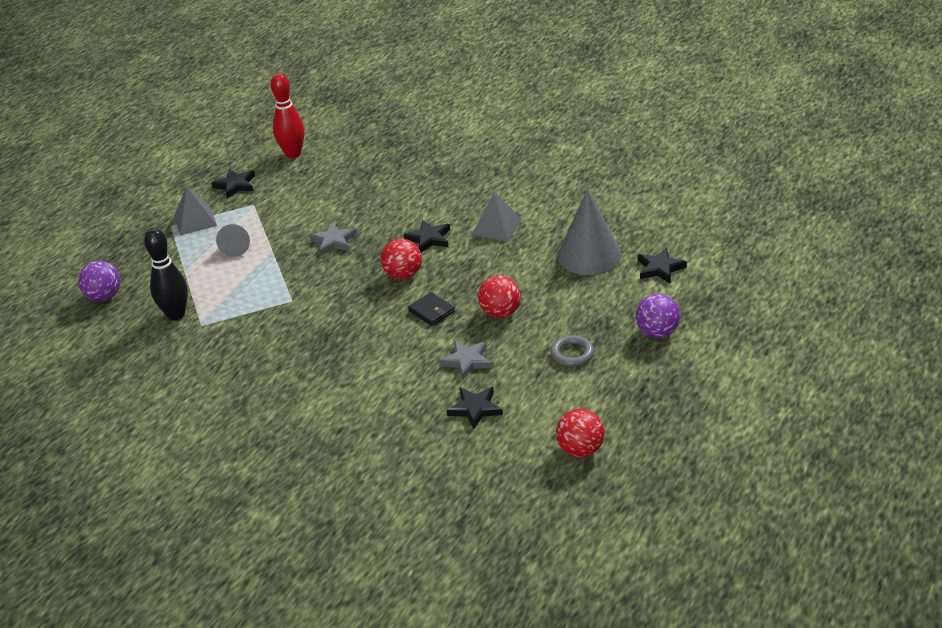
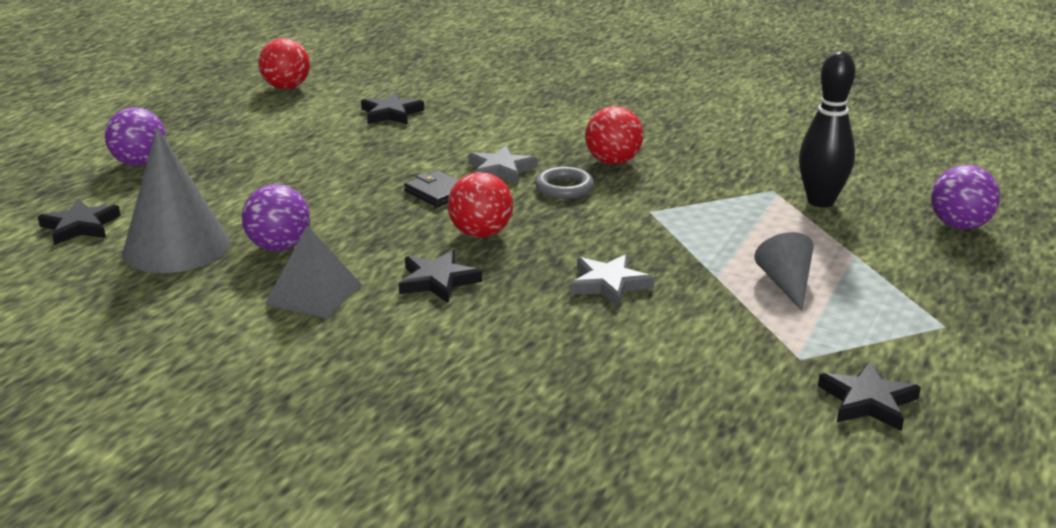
camera: 175 degrees right, 10 degrees down
grey pyramid [174,187,217,236] -> none
red bowling pin [271,73,304,158] -> none
grey star [439,340,492,380] -> grey star moved to [468,146,538,184]
red ball [478,275,521,318] -> red ball moved to [585,106,643,165]
grey ring [550,335,594,367] -> grey ring moved to [535,167,594,199]
none -> purple ball [242,184,310,251]

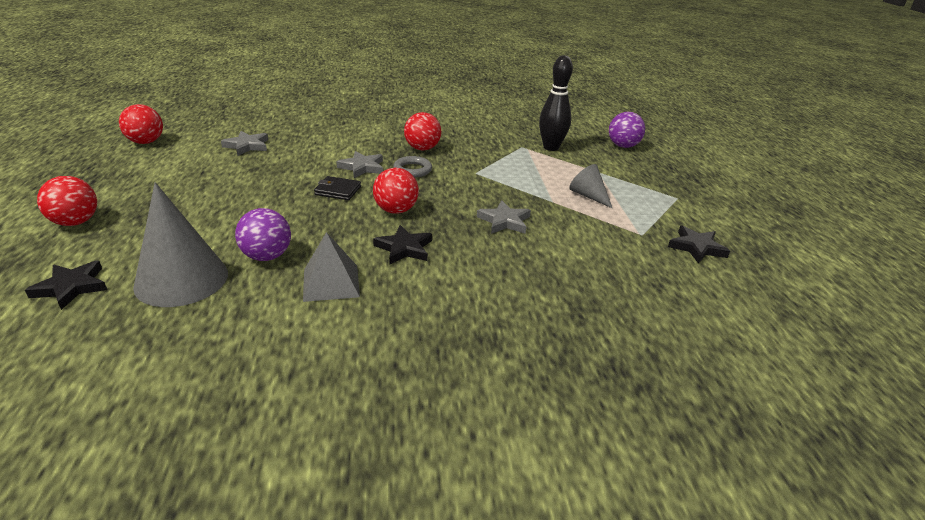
camera: 35 degrees left, 5 degrees up
purple ball [105,107,166,166] -> red ball [37,176,97,226]
black star [361,92,424,125] -> grey star [221,131,268,156]

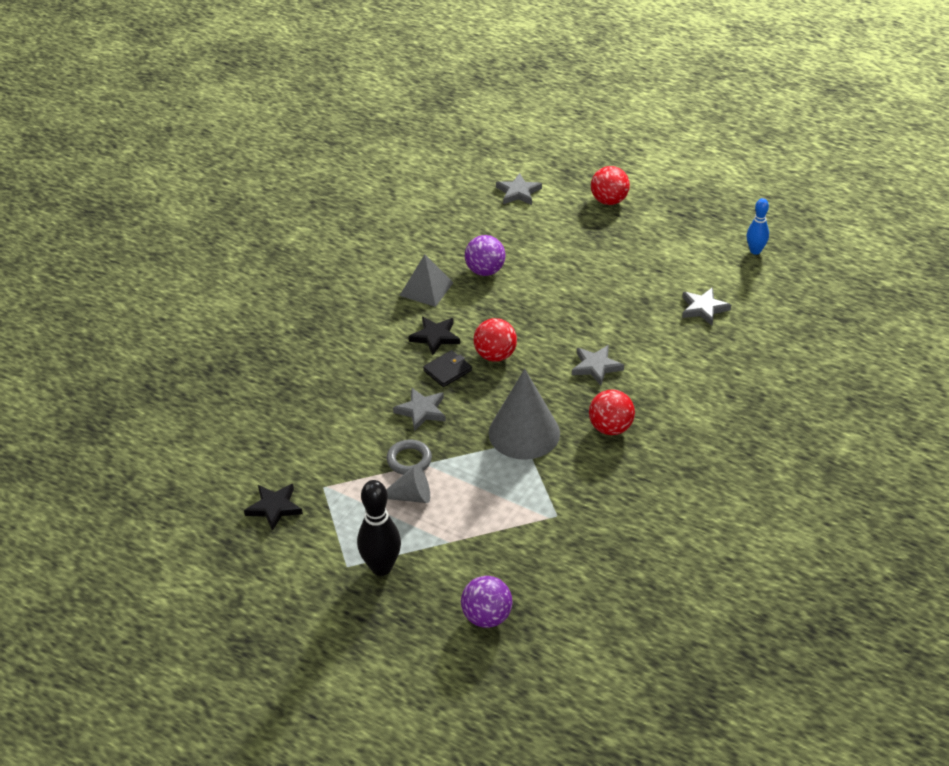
camera: 130 degrees right, 10 degrees up
black star [25,260,107,310] -> grey star [496,173,542,205]
red ball [119,104,163,144] -> blue bowling pin [747,198,769,255]
grey cone [133,182,228,307] -> grey cone moved to [488,369,560,460]
black wallet [314,176,361,200] -> black wallet moved to [423,350,472,387]
grey ring [393,156,432,177] -> grey ring moved to [387,440,432,475]
black bowling pin [539,55,573,151] -> black bowling pin moved to [357,480,401,576]

